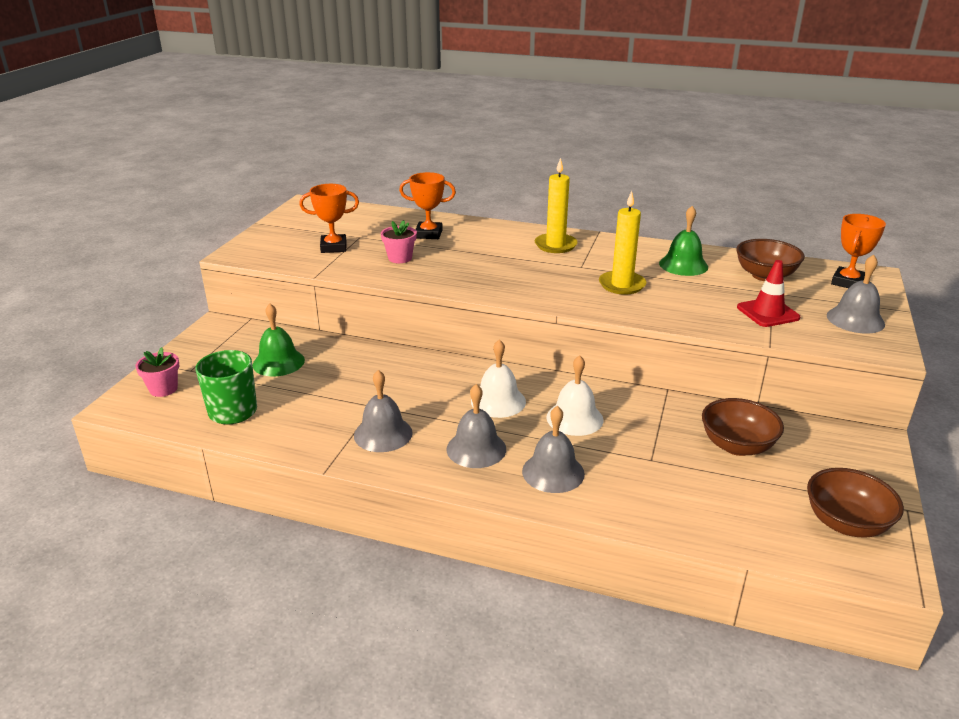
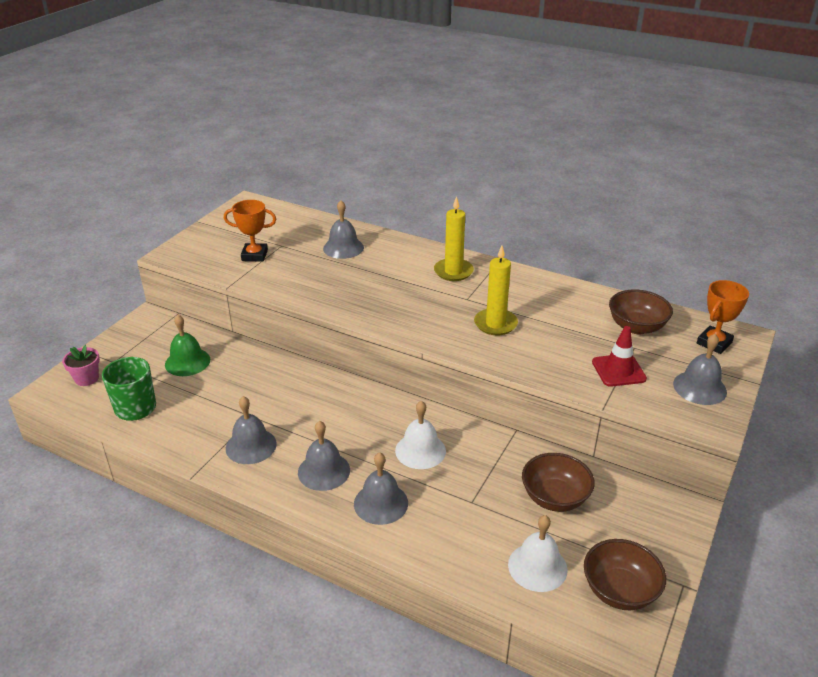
camera: 10 degrees right, 5 degrees up
pink flower pot [381,220,417,263] -> none
orange trophy [399,172,456,239] -> grey bell [323,200,364,259]
white bell [471,339,526,418] -> white bell moved to [508,515,568,592]
green bell [659,206,708,276] -> none

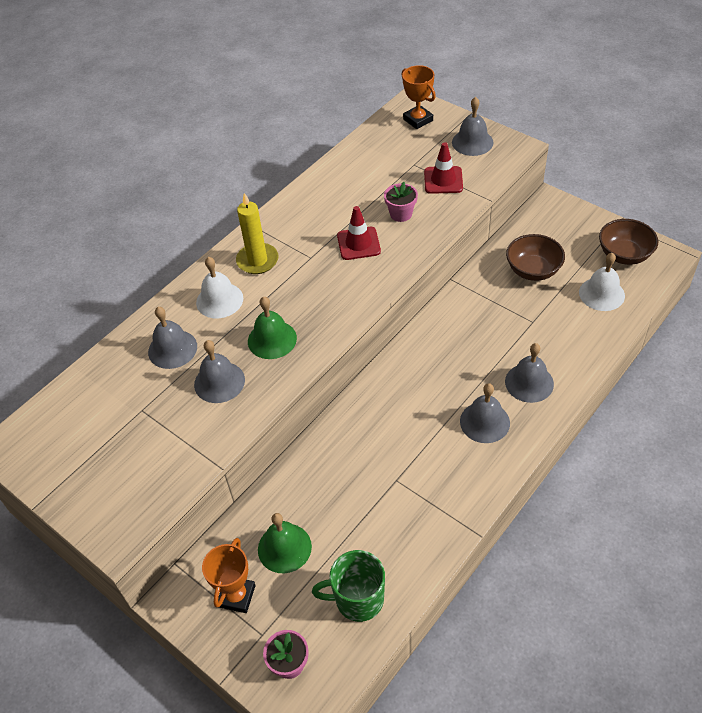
camera: 75 degrees left, 15 degrees up
orange trophy [224,200,276,262] -> orange trophy moved to [202,538,255,613]
grey bell [226,396,277,464] -> grey bell moved to [194,340,245,403]
white bell [395,401,446,469] -> white bell moved to [196,257,243,318]
yellow candle [474,245,518,335] -> red traffic cone [337,206,381,260]
brown bowl [609,289,673,334] -> none
none -> green bell [248,297,297,359]
none -> pink flower pot [384,182,418,222]

